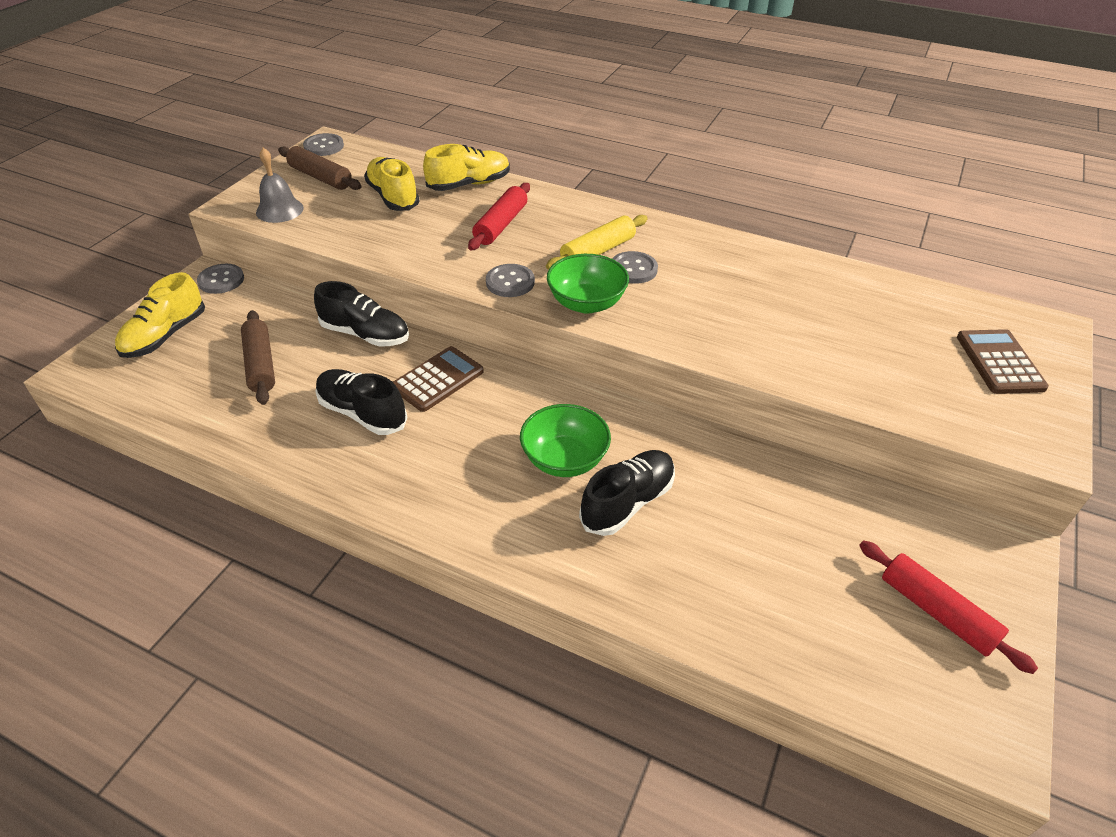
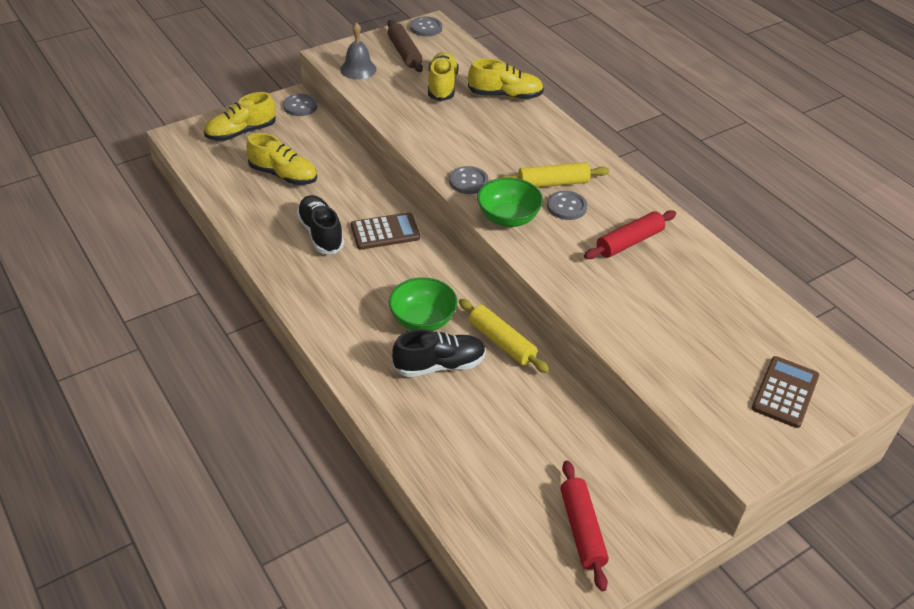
camera: 30 degrees right, 0 degrees up
brown rolling pin [241,310,275,405] -> yellow shoe [246,133,317,185]
black shoe [314,281,409,347] -> none
red rolling pin [468,183,530,251] -> red rolling pin moved to [584,210,676,259]
none -> yellow rolling pin [459,299,549,373]

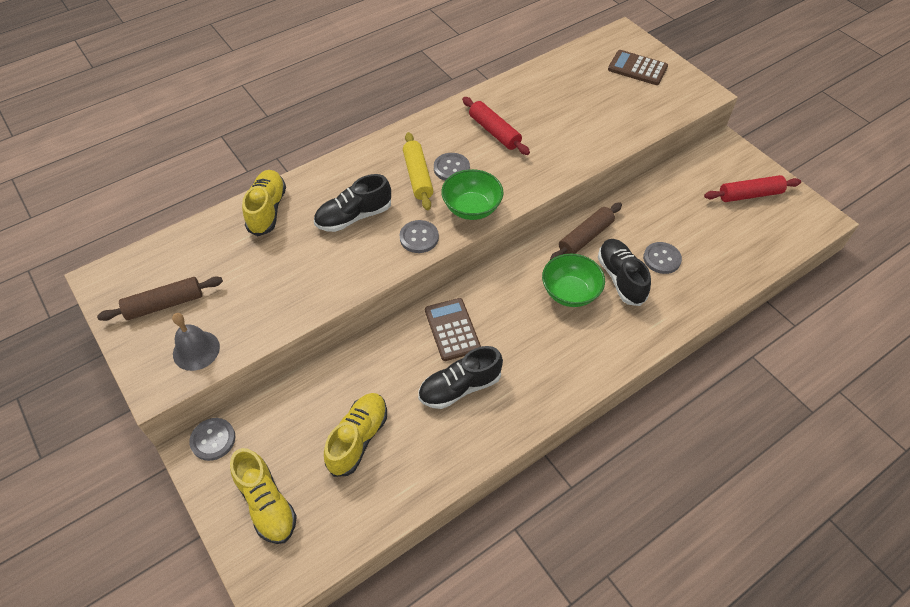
camera: 90 degrees left, 10 degrees up
grey button [410,16,442,37] -> grey button moved to [643,242,682,274]
yellow shoe [428,52,459,101] -> none
yellow rolling pin [459,299,549,373] -> brown rolling pin [550,202,622,260]
none -> black shoe [314,174,391,232]

